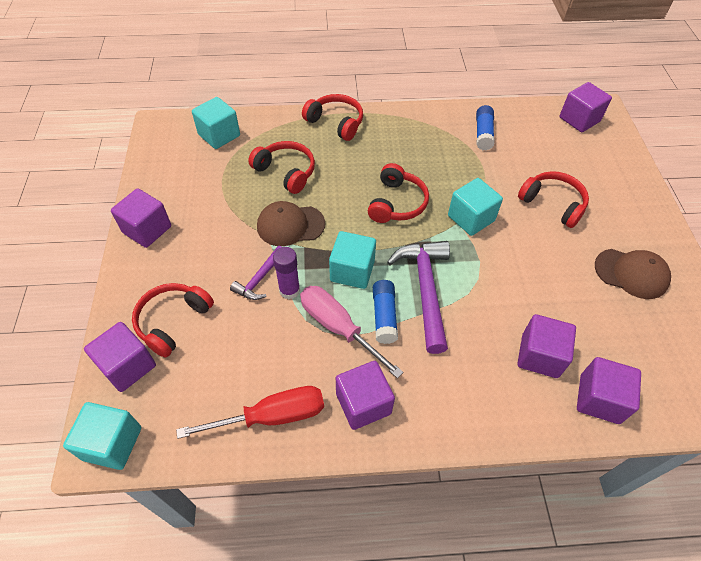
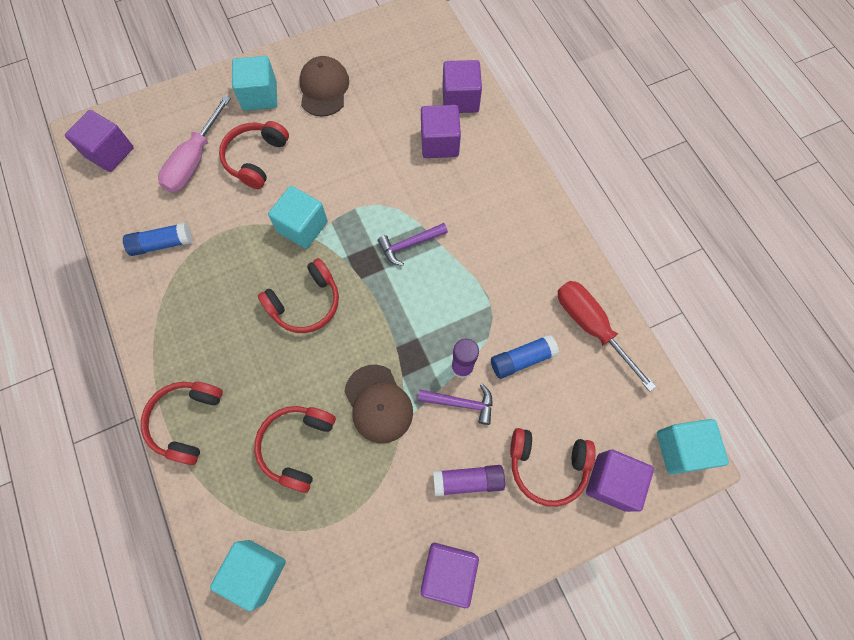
camera: 110 degrees left, 15 degrees up
pink screwdriver [300,286,404,378] -> pink screwdriver moved to [158,95,231,192]
turquoise cube [329,231,376,289] -> turquoise cube moved to [232,56,277,111]
purple cube [336,361,395,430] -> none
red headphones [368,163,429,223] -> red headphones turned 150 degrees clockwise [258,258,339,333]
blue glue stick [373,280,398,344] -> blue glue stick moved to [491,334,559,379]
purple hammer [387,241,450,354] -> purple hammer [378,223,448,266], size x0.55
none -> purple glue stick [433,465,505,496]

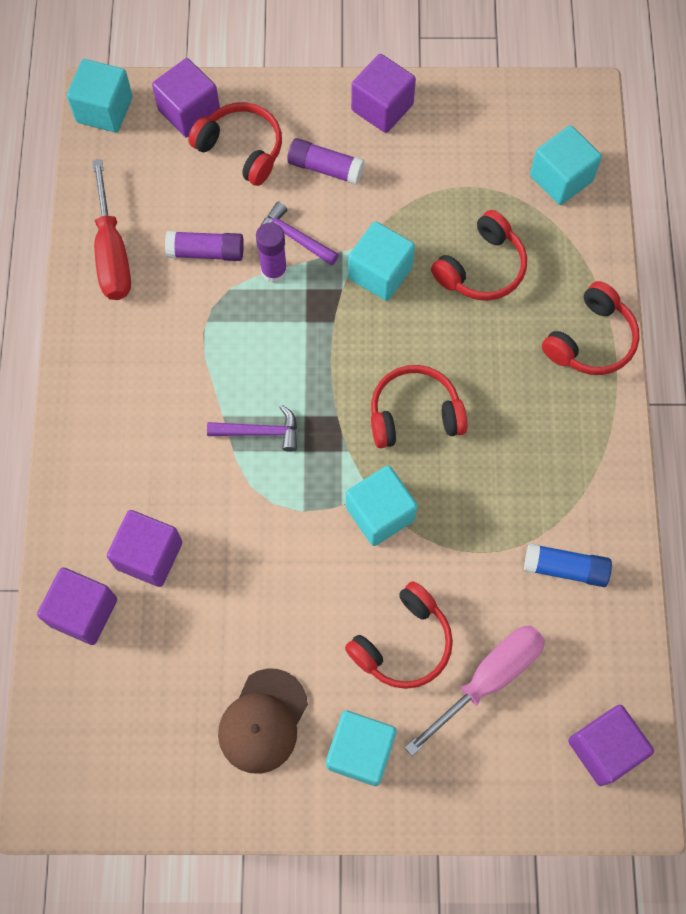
camera: 155 degrees left, 0 degrees up
brown cap [344,365,413,443] -> turquoise cube [348,221,415,301]
blue glue stick [491,334,559,379] -> purple glue stick [165,231,244,261]

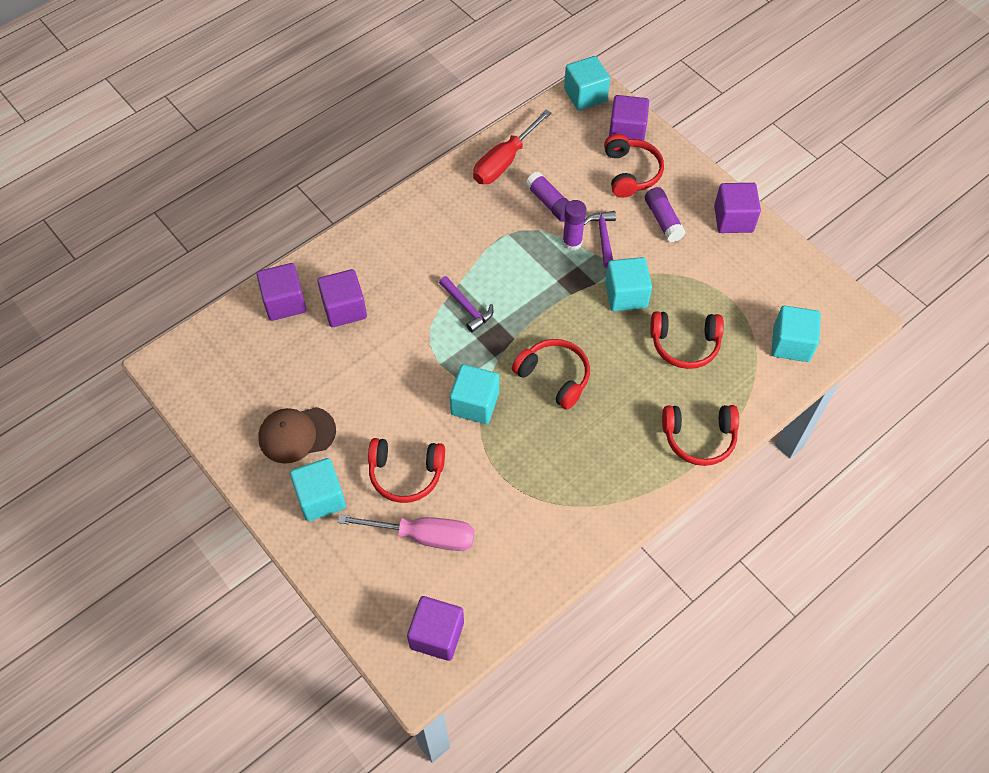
camera: 50 degrees right, 10 degrees down
blue glue stick [524,543,612,587] -> none

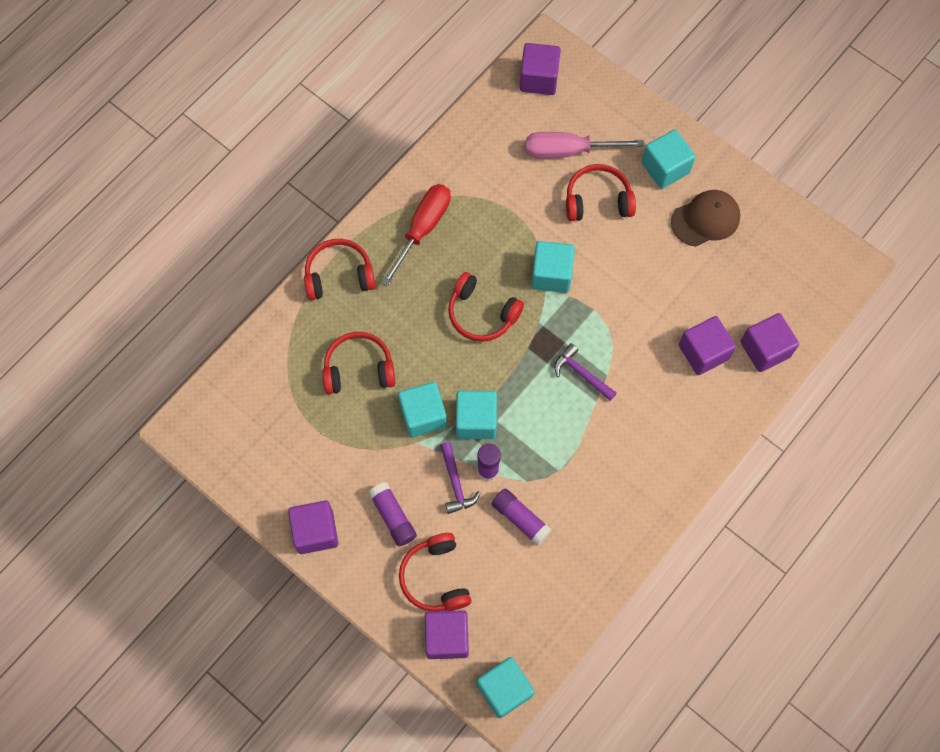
camera: 170 degrees right, 10 degrees up
red screwdriver [473,110,551,184] -> red screwdriver moved to [381,184,451,287]
turquoise cube [771,306,821,362] -> turquoise cube moved to [456,391,497,439]

